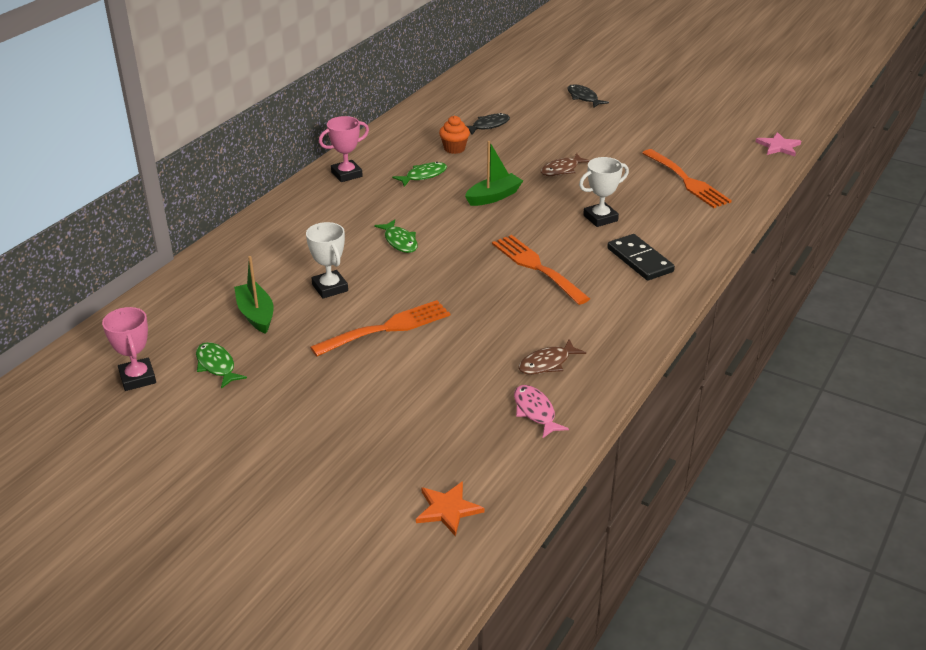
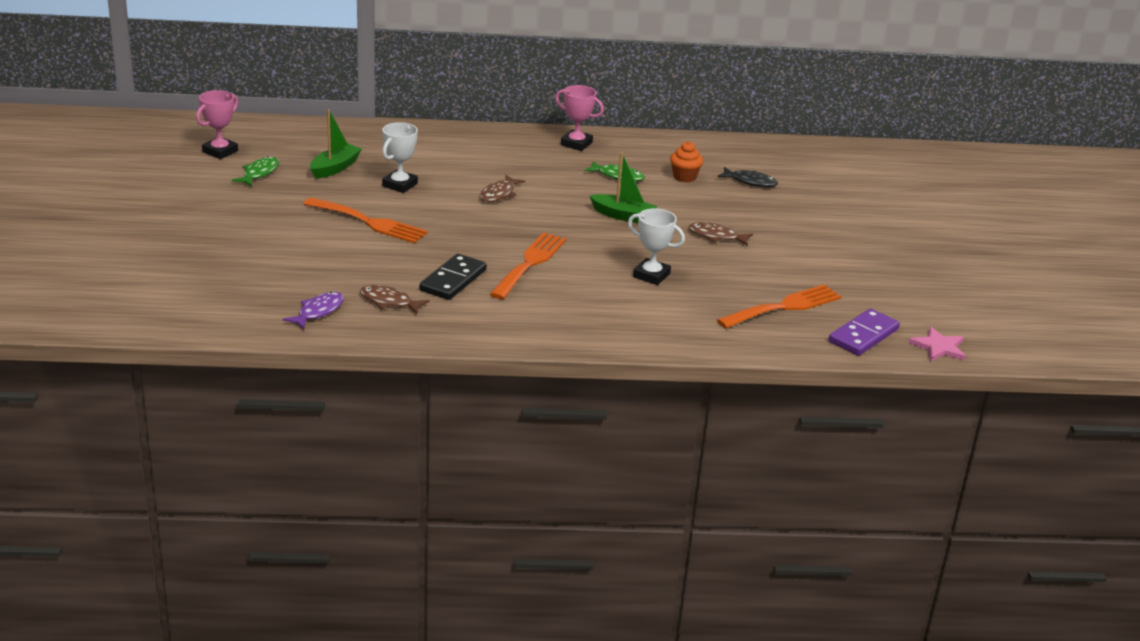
camera: 55 degrees right, 5 degrees down
green fish [374,219,418,253] -> brown fish [480,175,525,202]
orange star [416,481,484,537] -> none
pink fish [514,385,569,438] -> purple fish [283,292,344,329]
black fish [567,84,609,108] -> none
black domino [607,234,675,281] -> black domino moved to [420,254,487,300]
orange fork [642,149,732,208] -> orange fork turned 150 degrees counterclockwise [717,284,842,328]
none -> purple domino [829,308,900,356]

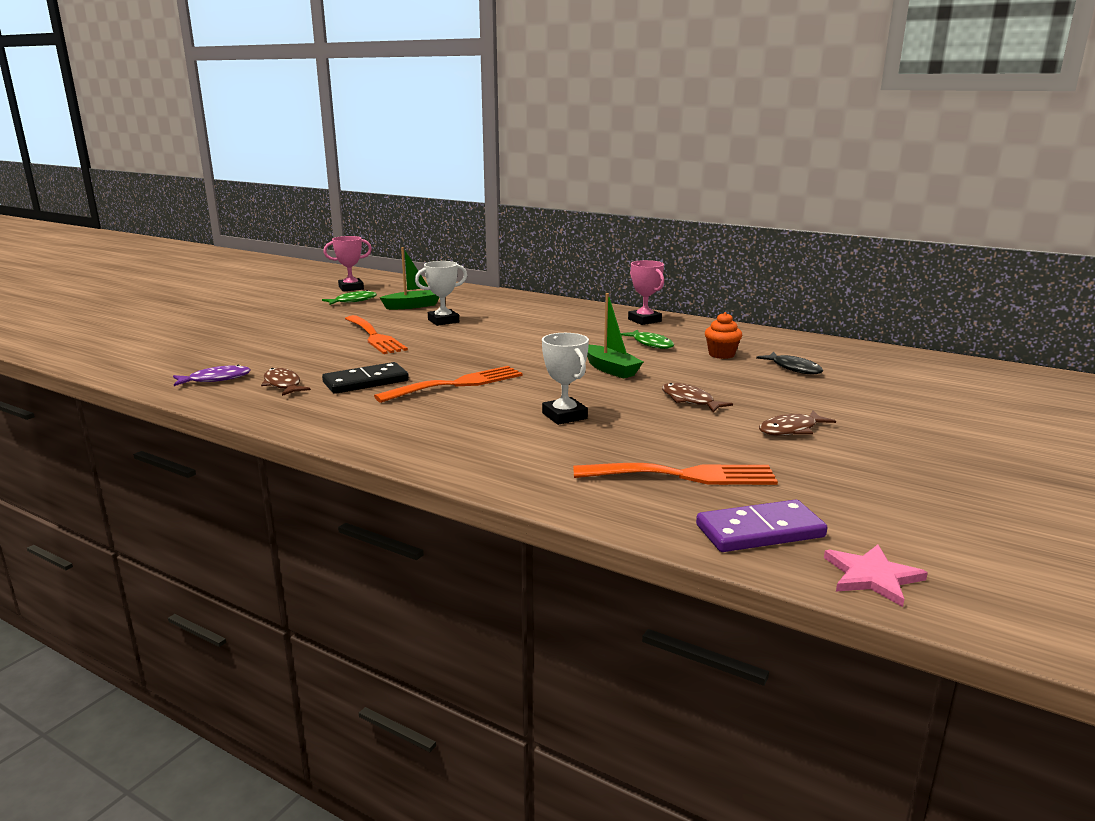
camera: 35 degrees right, 10 degrees down
brown fish [480,175,525,202] -> brown fish moved to [759,411,836,436]

